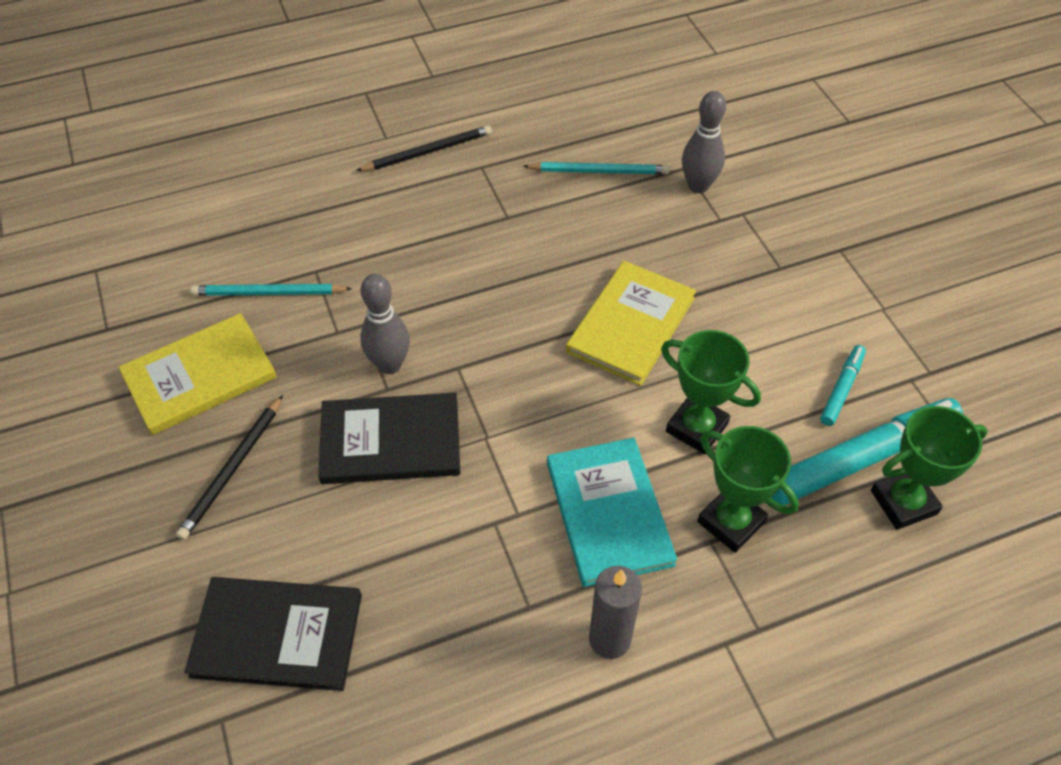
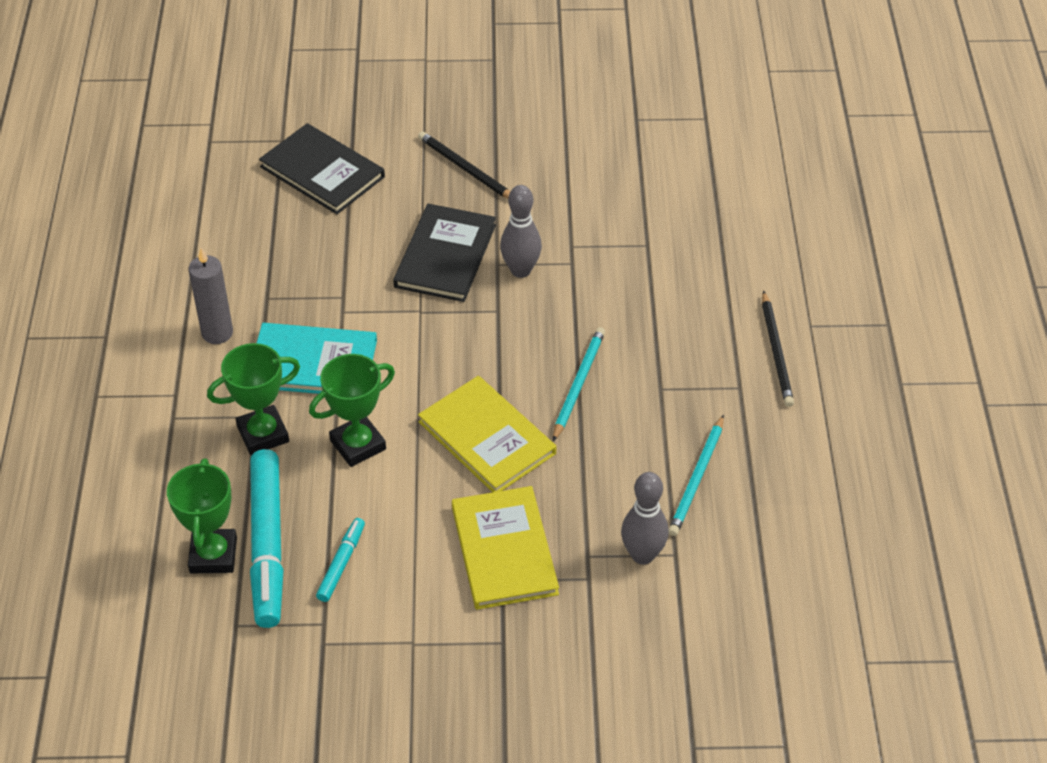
camera: 110 degrees right, 5 degrees down
yellow book [119,313,277,435] -> yellow book moved to [452,486,559,610]
black book [184,577,362,691] -> black book turned 75 degrees counterclockwise [259,123,385,214]
turquoise pencil [190,284,352,296] -> turquoise pencil moved to [553,327,605,441]
turquoise marker [820,345,866,426] -> turquoise marker turned 120 degrees counterclockwise [316,518,365,602]

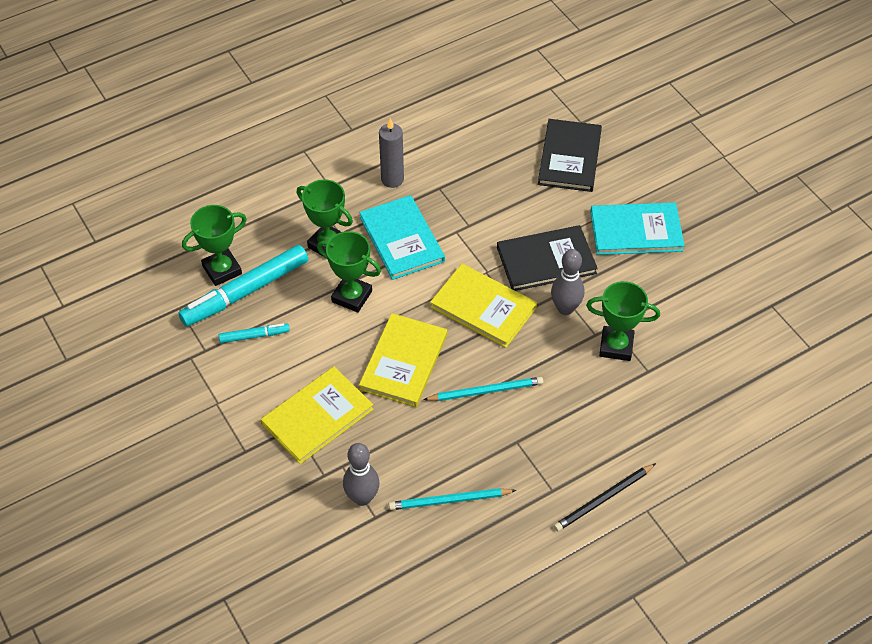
camera: 60 degrees right, 5 degrees up
black pencil [418,131,510,198] -> turquoise book [590,202,685,255]
none -> yellow book [430,264,537,348]
none -> green trophy [586,281,660,361]

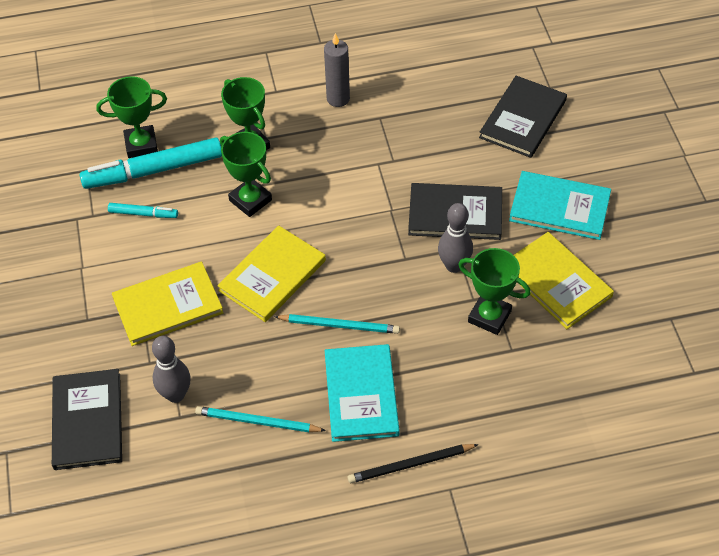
camera: 20 degrees right, 0 degrees up
turquoise book [359,195,445,280] -> turquoise book moved to [325,344,400,442]
yellow book [430,264,537,348] -> yellow book moved to [514,232,614,329]
none -> black book [52,369,122,470]

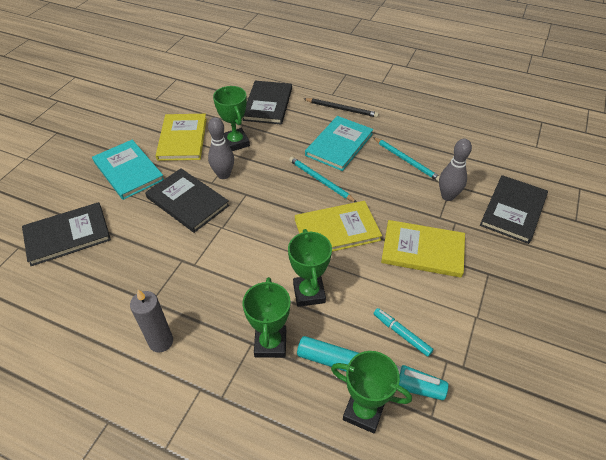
camera: 145 degrees left, 5 degrees down
none -> black book [242,81,292,125]

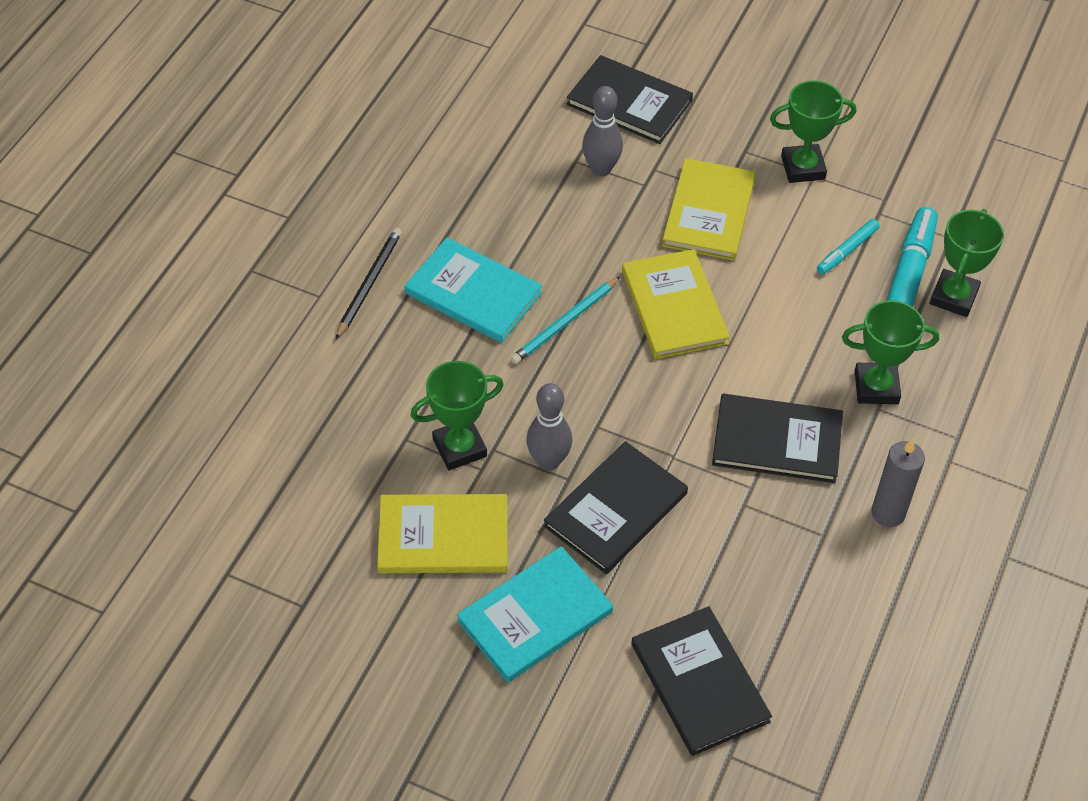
camera: 90 degrees left, 5 degrees up
black book [242,81,292,125] -> black book moved to [712,394,843,483]
green trophy [288,229,332,307] -> green trophy moved to [770,81,856,183]
turquoise pencil [373,137,440,182] -> none

